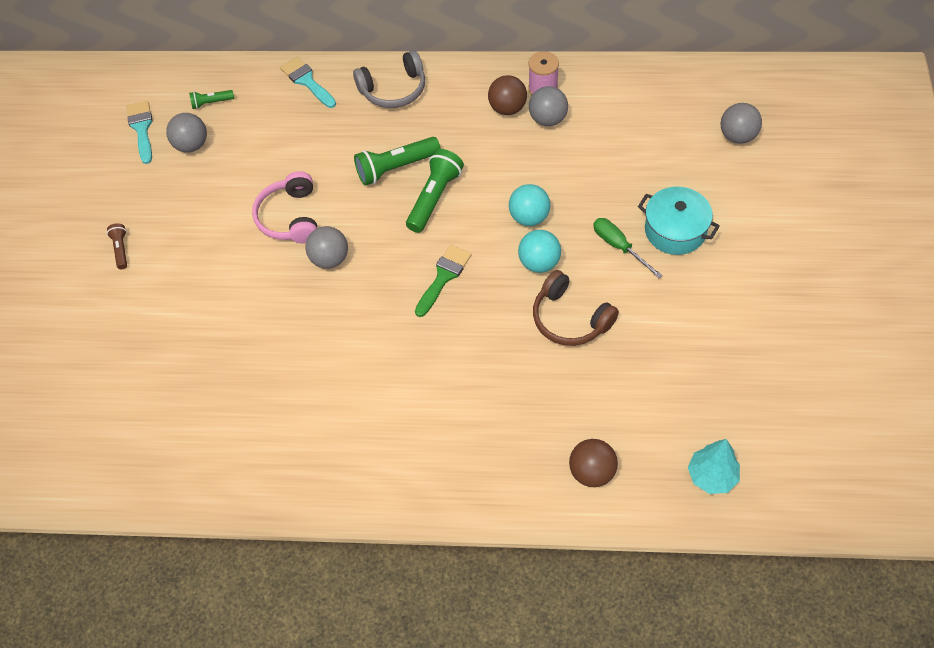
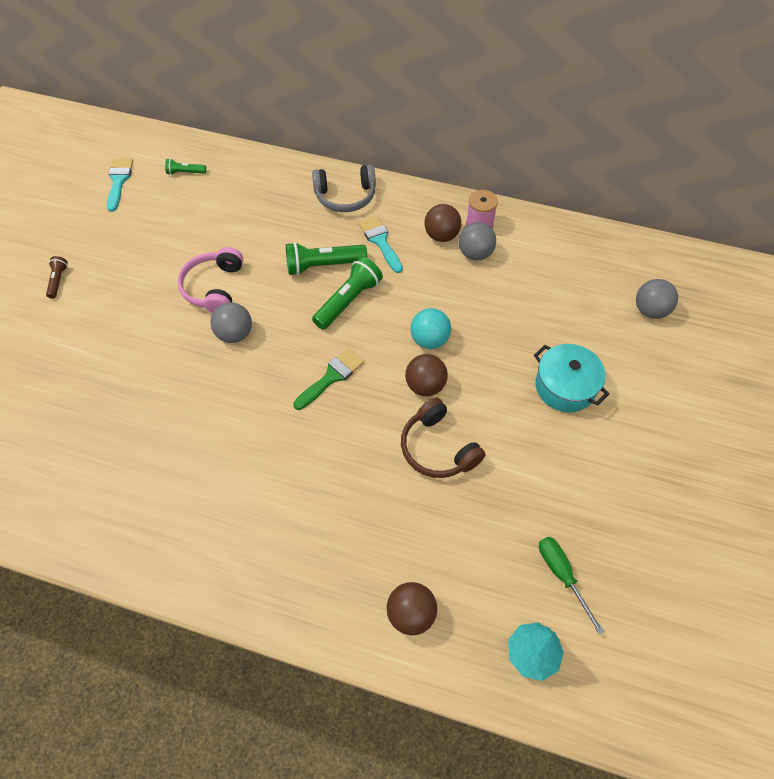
camera: 10 degrees right, 0 degrees up
grey ball [166,113,207,152] -> none
turquoise brush [280,57,336,108] -> turquoise brush moved to [359,216,403,273]
turquoise ball [518,230,561,273] -> brown ball [405,354,448,396]
green screwdriver [593,218,662,279] -> green screwdriver moved to [539,537,604,634]

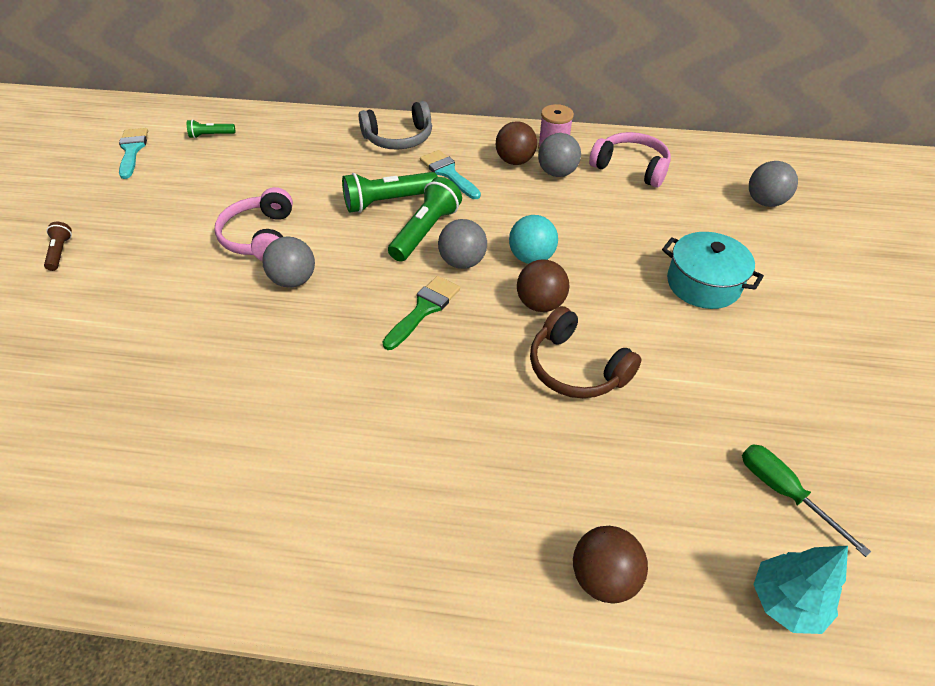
camera: 10 degrees left, 10 degrees down
none -> grey ball [438,219,487,269]
none -> pink headphones [589,132,671,188]

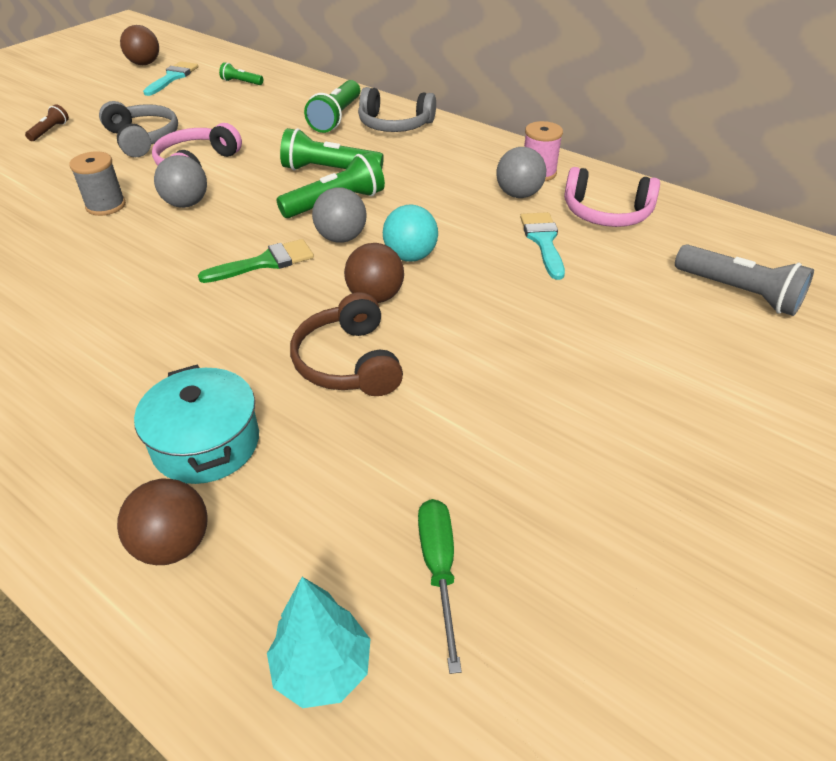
camera: 30 degrees right, 5 degrees down
turquoise brush [420,150,481,199] -> turquoise brush moved to [520,212,565,280]
brown ball [496,121,537,165] -> brown ball moved to [120,25,159,65]
pink headphones [589,132,671,188] -> pink headphones turned 135 degrees clockwise [564,167,660,227]
turquoise pot [662,232,764,309] -> turquoise pot moved to [134,365,259,484]
grey ball [749,161,798,207] -> grey flashlight [675,244,814,316]
none -> grey spool [69,151,126,216]
none -> grey headphones [99,101,178,157]
none -> green flashlight [304,80,360,133]

